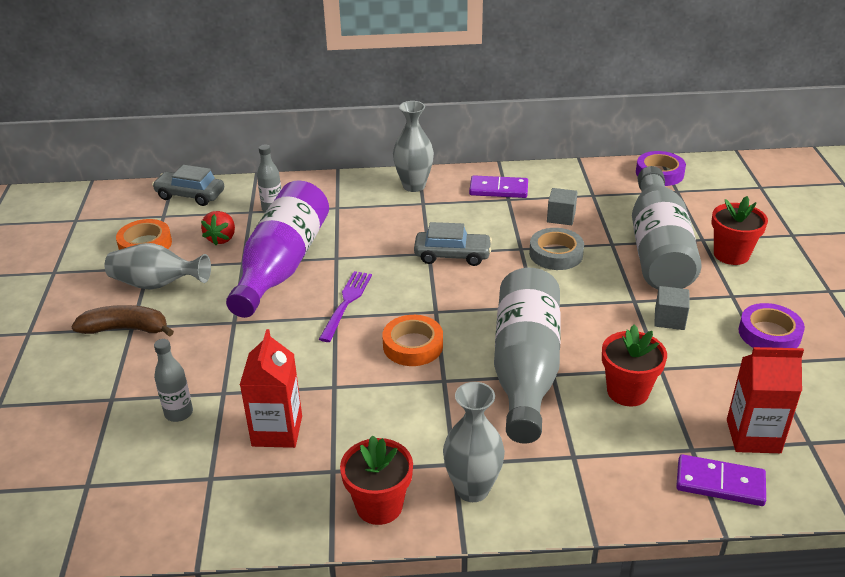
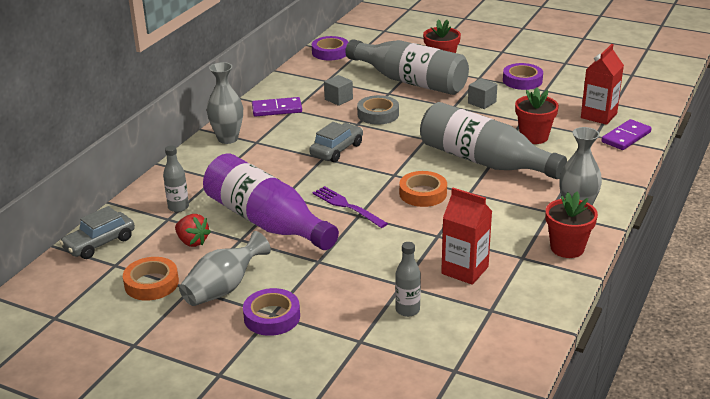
camera: 60 degrees left, 5 degrees down
brown banana [71,305,174,337] -> purple tape [243,288,300,336]
purple domino [469,175,528,198] -> purple domino turned 45 degrees clockwise [252,97,302,117]

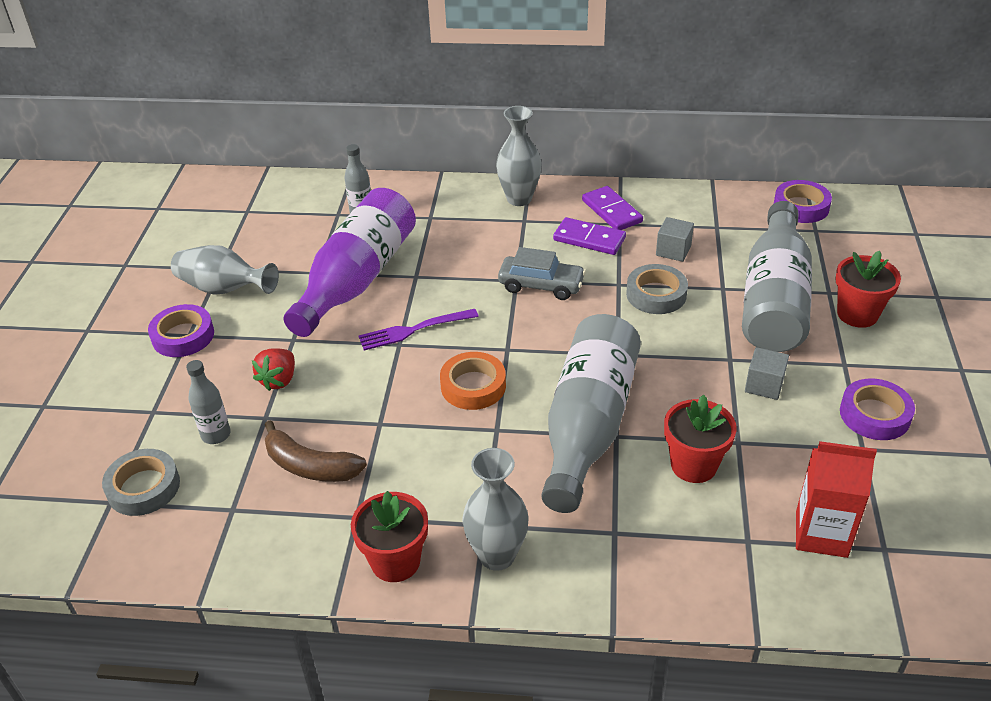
camera: 70 degrees right, 10 degrees up
grey car [59,206,135,259] -> none
orange tape [123,257,179,301] -> none
red strawberry [175,214,211,247] -> red strawberry moved to [252,348,295,391]
purple fork [313,186,388,228] -> purple fork turned 135 degrees counterclockwise [358,309,479,350]
red carton [441,188,492,285] -> brown banana [265,420,367,482]
purple domino [601,119,652,150] -> purple domino moved to [553,217,626,255]
none -> grey tape [102,449,180,516]

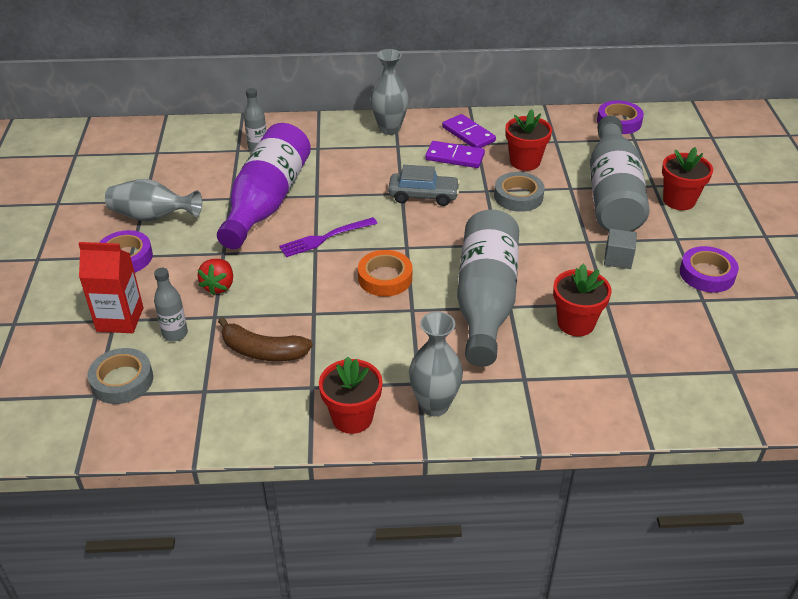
camera: 10 degrees left, 0 degrees up
grey cube [656,217,694,262] -> red flower pot [505,109,552,171]
red carton [796,441,877,558] -> red carton moved to [78,242,143,333]

